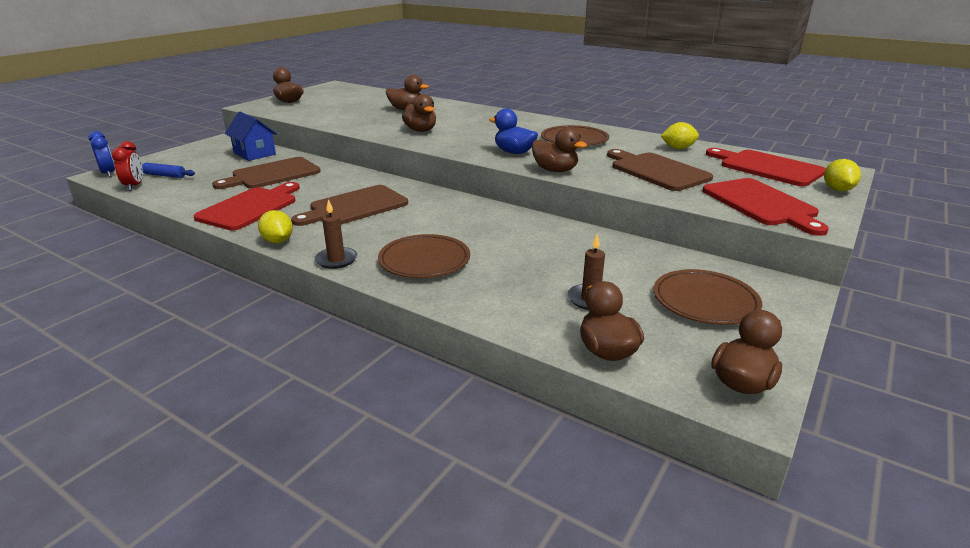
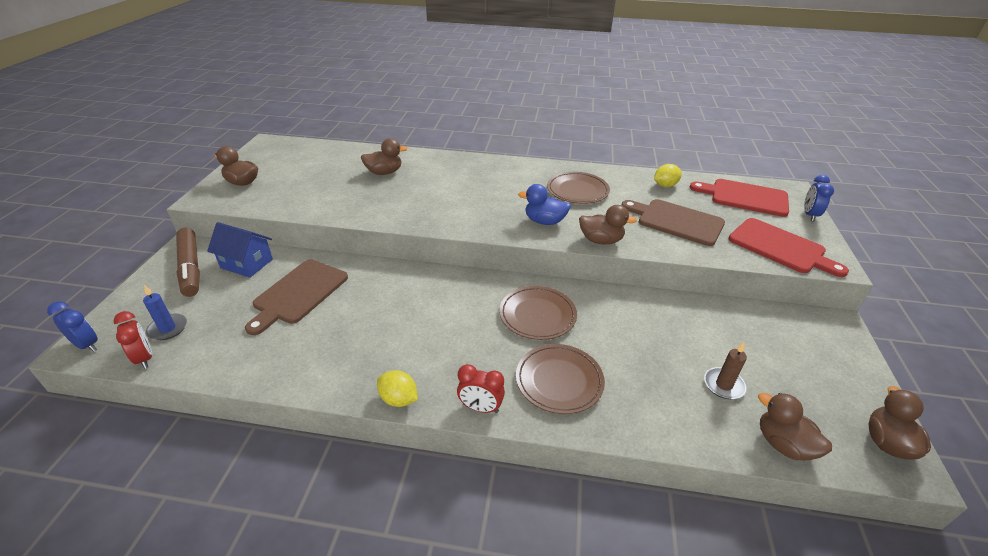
camera: 25 degrees left, 10 degrees up
blue rolling pin [142,163,195,178] -> blue candle [143,285,187,340]
red cutting board [193,182,300,231] -> none
brown cutting board [291,185,408,226] -> none
brown candle [315,199,357,269] -> red clock [457,364,505,413]
brown duck [402,94,436,132] -> none
brown plate [653,269,762,325] -> brown plate moved to [499,286,577,340]
yellow lemon [824,159,861,191] -> blue clock [804,175,834,221]
none -> brown marker [176,228,200,297]

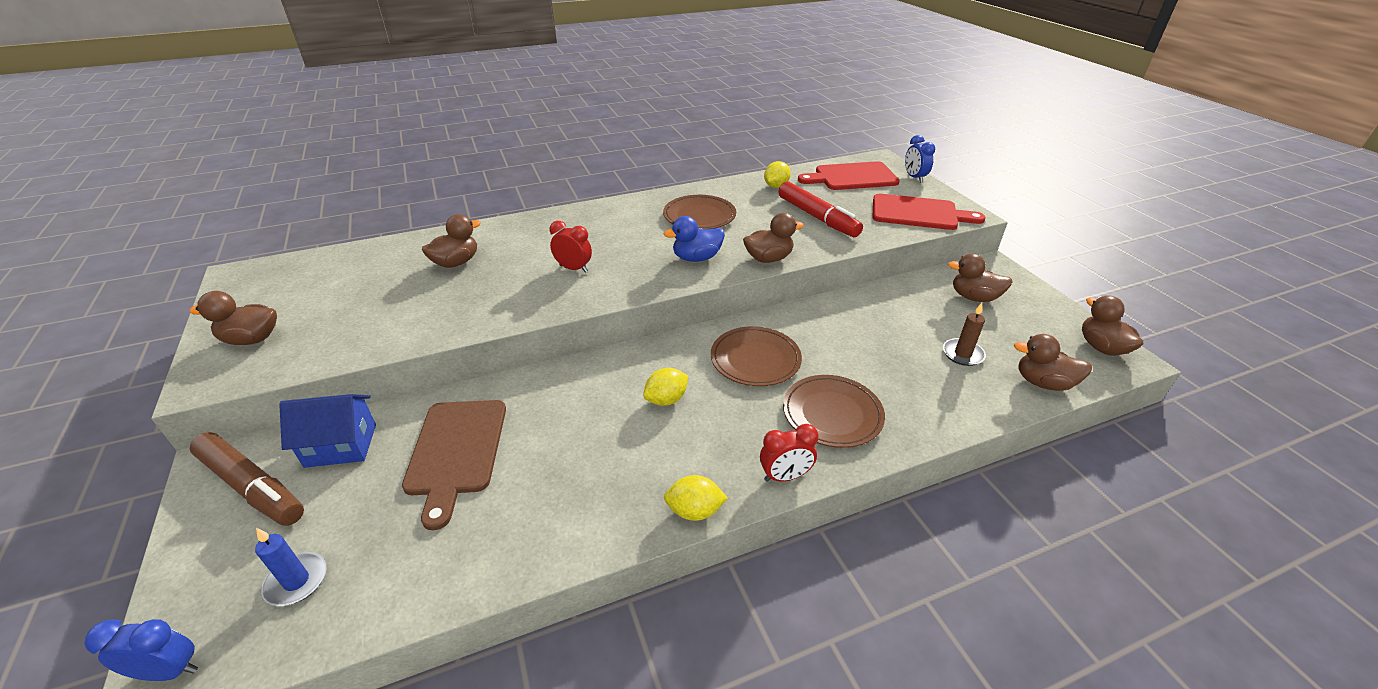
camera: 30 degrees left, 0 degrees up
red clock [113,311,152,369] -> red clock moved to [550,221,592,273]
brown cutting board [622,199,725,246] -> red marker [778,181,863,237]
none -> yellow lemon [643,368,688,406]
none -> brown duck [948,253,1013,302]

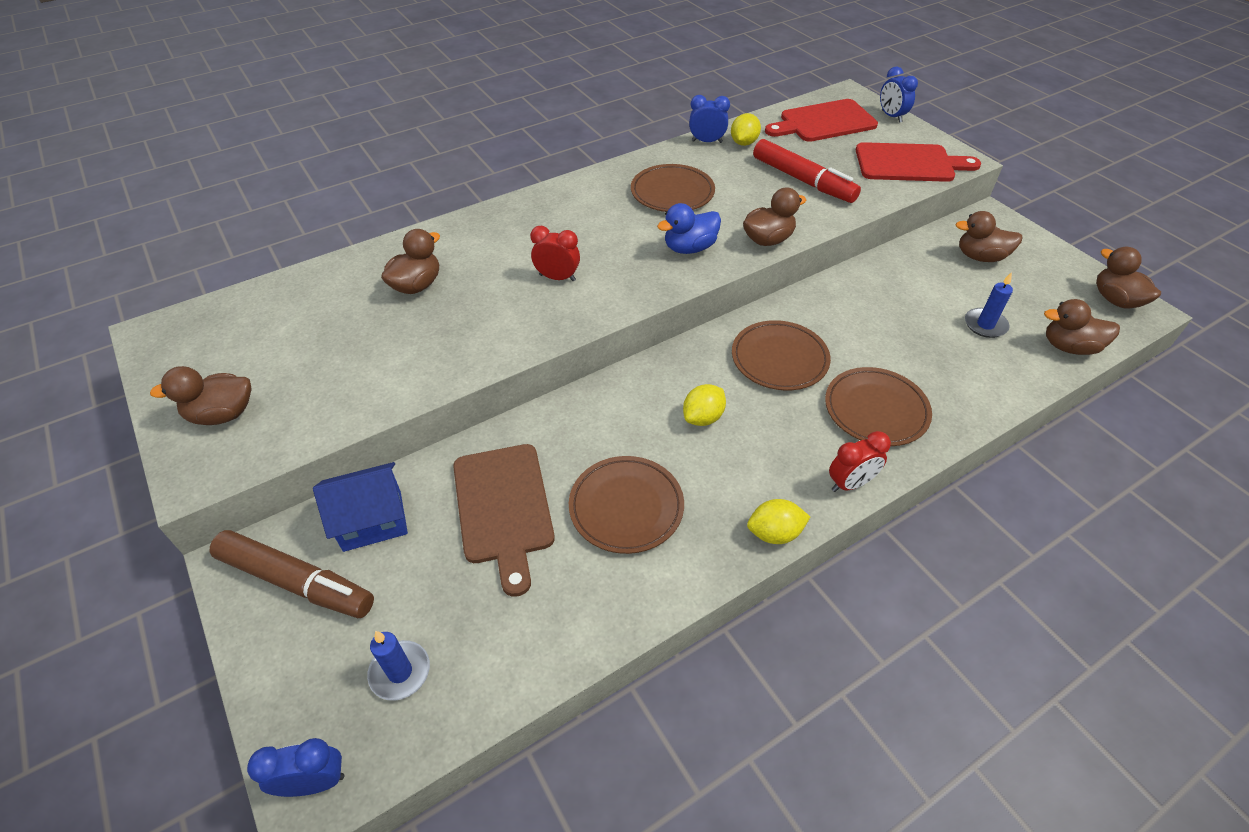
camera: 10 degrees left, 10 degrees up
brown candle [943,303,986,366] -> blue candle [965,272,1013,338]
none -> brown plate [569,456,684,554]
none -> blue clock [689,95,730,143]

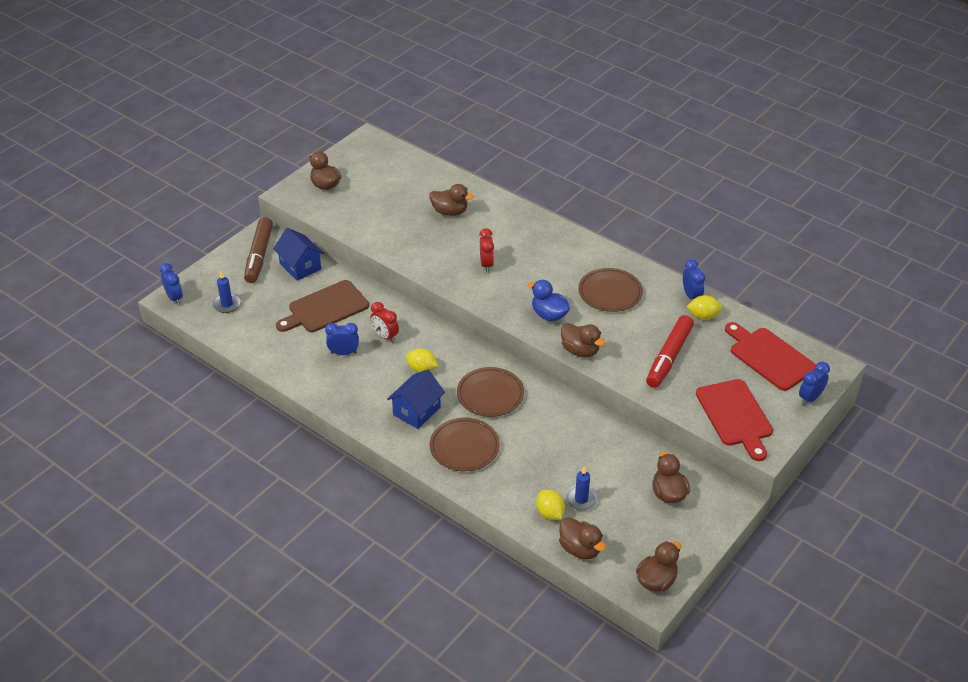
camera: 70 degrees right, 5 degrees down
brown plate [569,456,684,554] -> blue clock [325,323,359,355]
yellow lemon [747,499,810,544] -> yellow lemon moved to [536,490,565,520]
red clock [829,431,891,492] -> red clock moved to [371,302,399,343]
brown duck [1044,299,1120,355] -> brown duck turned 150 degrees clockwise [559,517,606,559]
none -> blue house [387,369,445,429]

